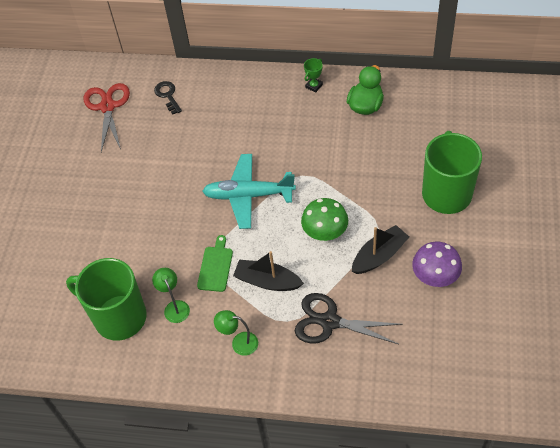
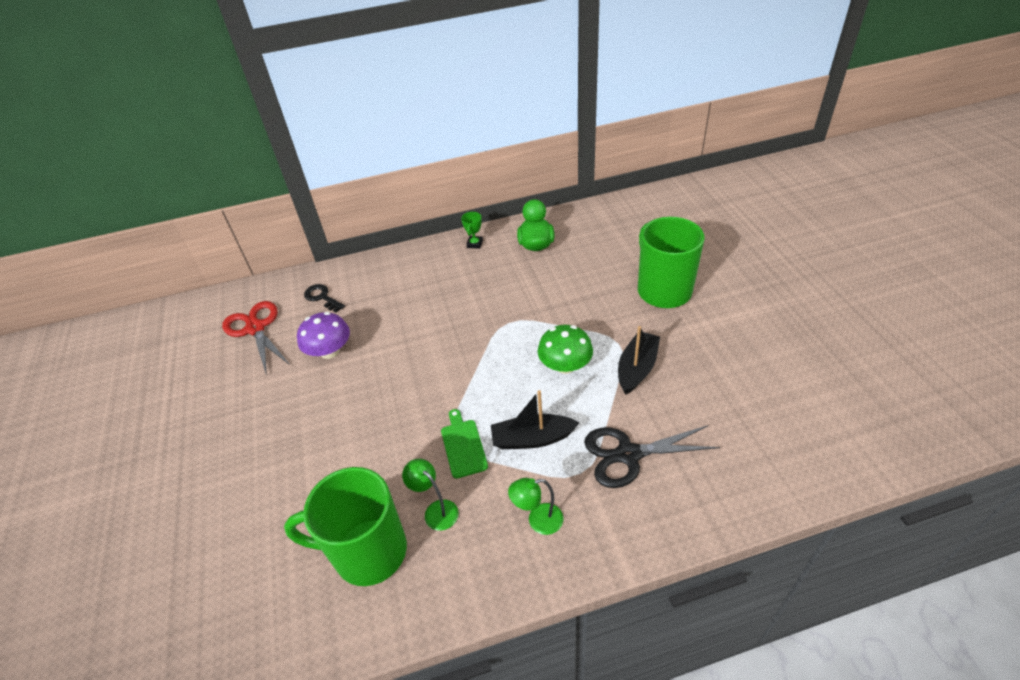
camera: 25 degrees left, 10 degrees down
turquoise plane [202,154,296,229] -> none
purple mushroom [412,242,462,287] -> purple mushroom moved to [297,312,350,359]

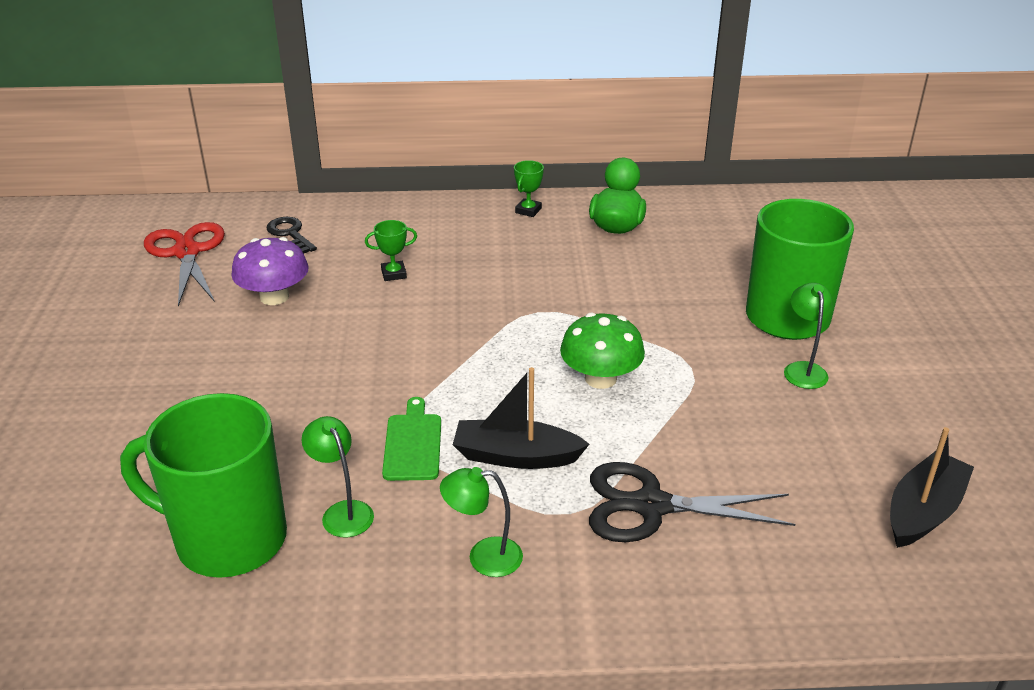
camera: 10 degrees right, 10 degrees down
black boat [618,326,660,395] -> black boat moved to [890,427,974,548]
none -> green trophy [365,220,417,281]
none -> green lamp [784,282,833,389]

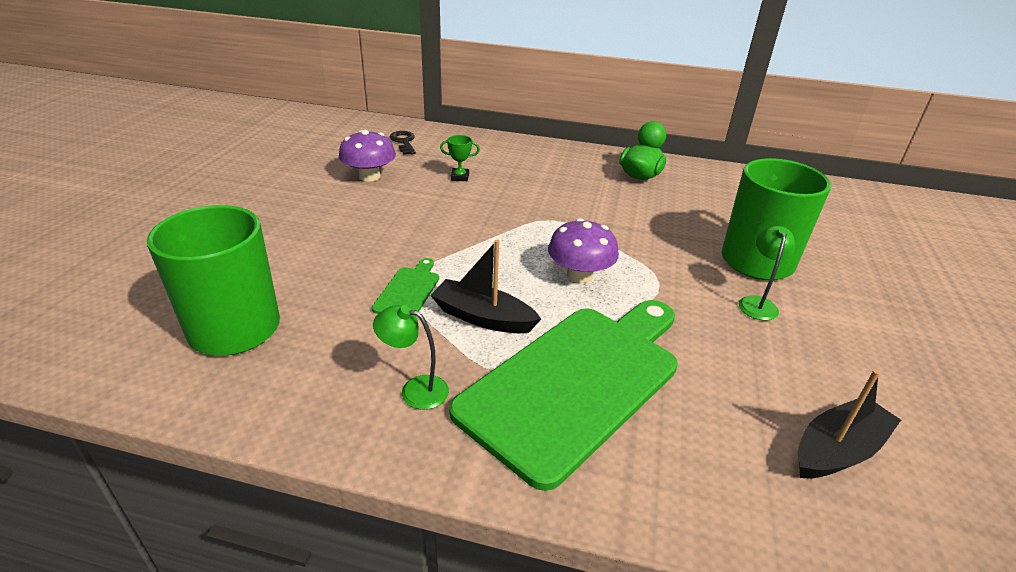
camera: 15 degrees right, 0 degrees up
red scissors [144,222,225,307] -> none
green lamp [302,416,374,538] -> none
green trophy [514,160,544,217] -> none
green mushroom [560,313,645,389] -> purple mushroom [548,218,619,283]
black scissors [589,462,795,542] -> green cutting board [449,300,678,491]

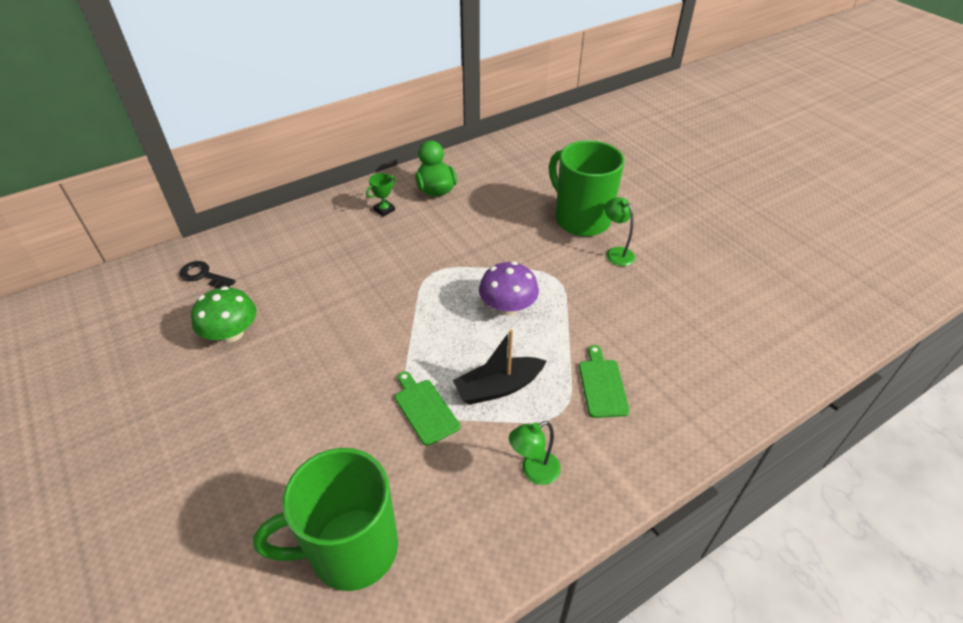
camera: 45 degrees left, 10 degrees up
purple mushroom [339,130,396,182] -> green mushroom [191,286,257,343]
green trophy [440,135,480,181] -> green trophy moved to [366,173,396,217]
green cutting board [449,300,678,491] -> green cutting board [579,345,630,418], size x0.41
black boat [798,370,901,478] -> none

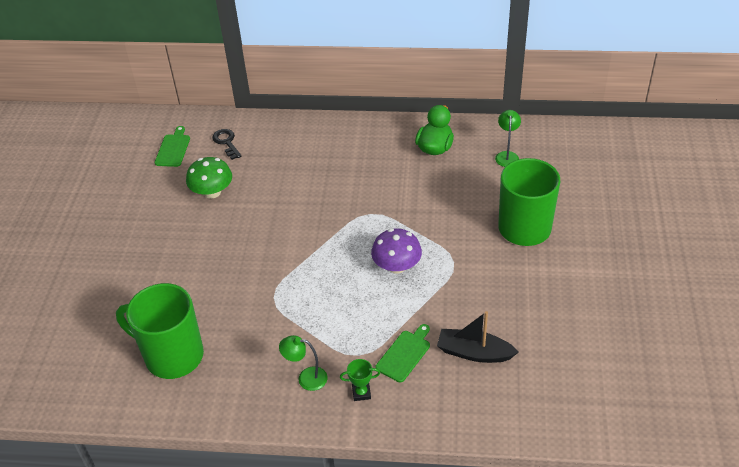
camera: 40 degrees right, 0 degrees up
green trophy [366,173,396,217] -> green trophy moved to [340,359,380,401]
green cutting board [395,371,460,446] -> green cutting board moved to [155,126,190,167]
black boat [453,329,546,405] -> black boat moved to [437,311,519,363]
green lamp [605,197,635,266] -> green lamp moved to [495,110,521,167]

